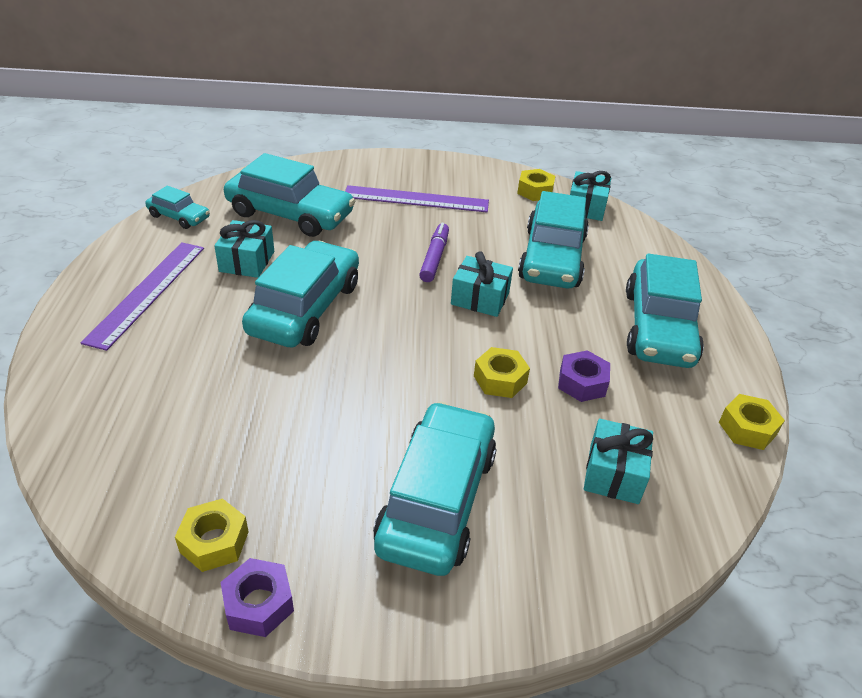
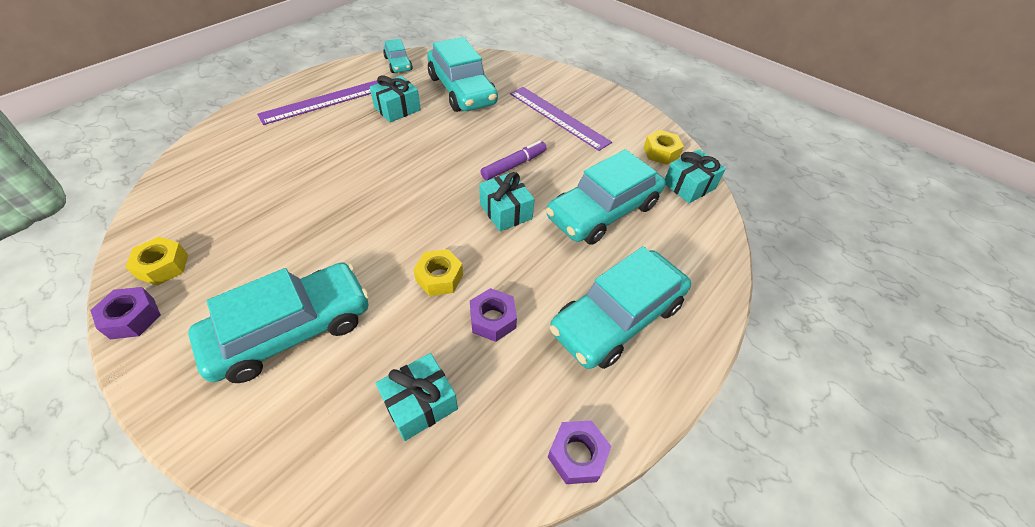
camera: 40 degrees right, 10 degrees up
turquoise car [242,241,359,347] -> none
yellow nut [719,394,785,450] -> purple nut [548,420,611,484]

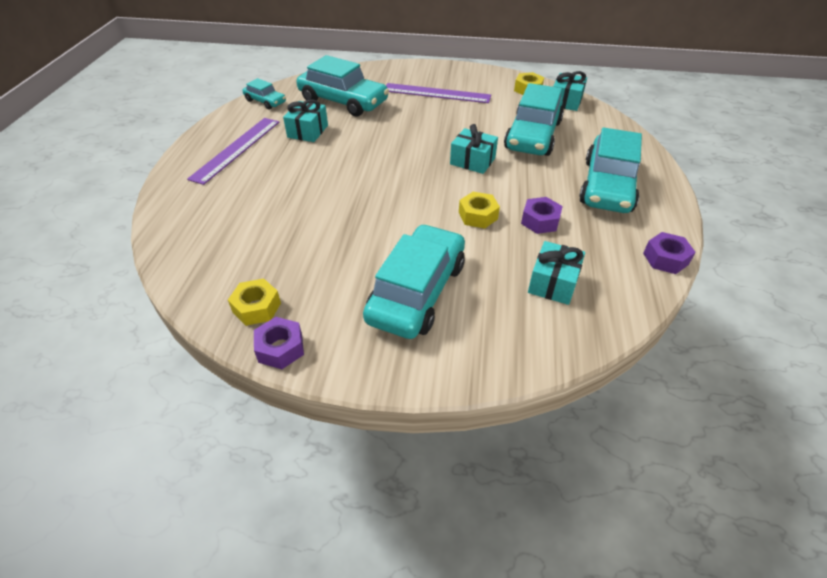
camera: 30 degrees left, 5 degrees down
purple marker [481,141,547,180] -> none

